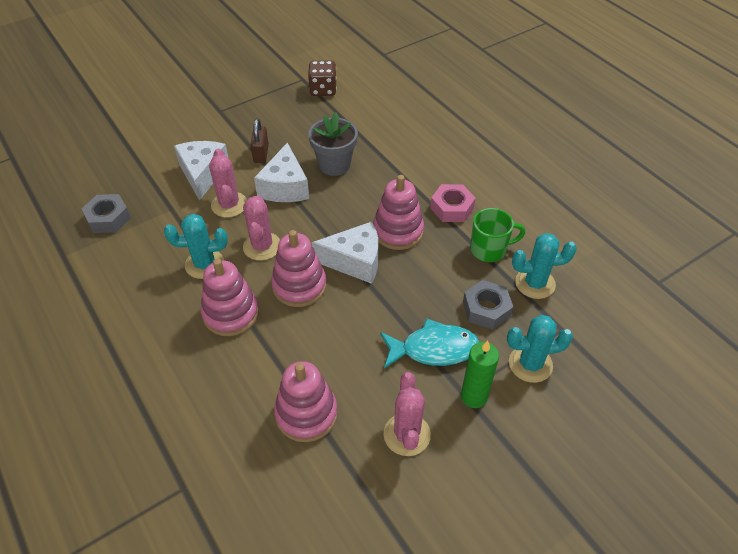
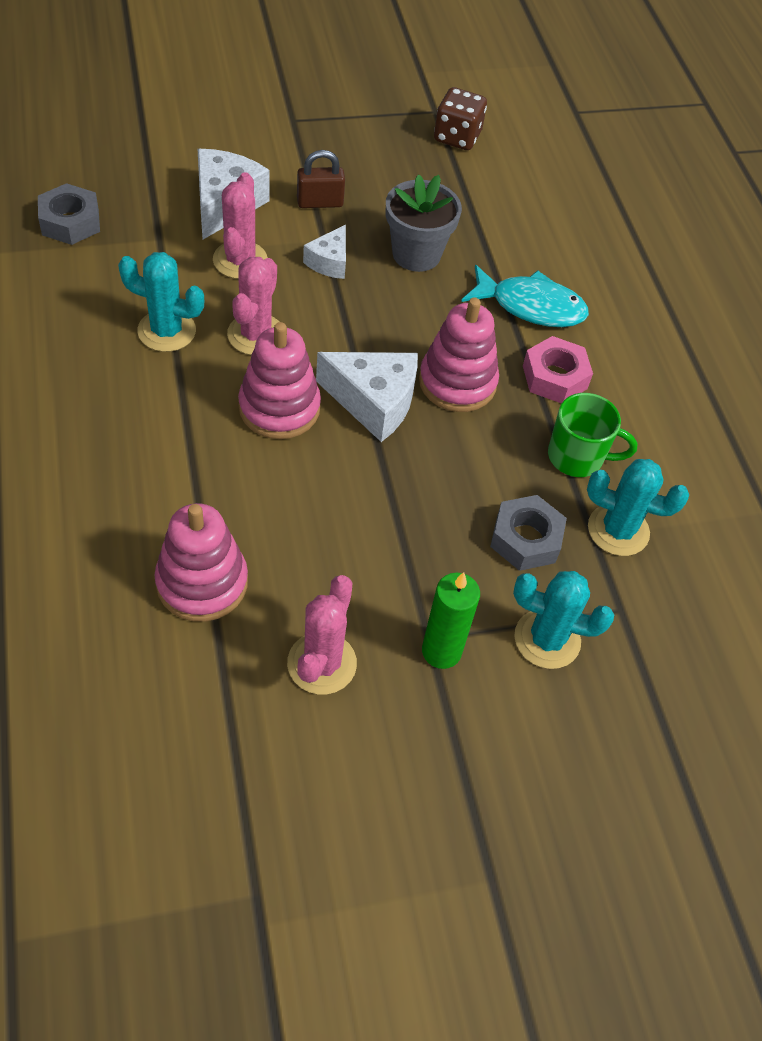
camera: 15 degrees right, 5 degrees up
pink stacking toy [201,258,259,336] -> none
brown padlock [251,119,269,163] -> brown padlock turned 60 degrees clockwise [297,150,345,208]
white cheese [254,143,309,202] -> white cheese [303,225,346,279], size x0.58
turquoise fish [380,318,479,369] -> turquoise fish moved to [461,265,589,327]

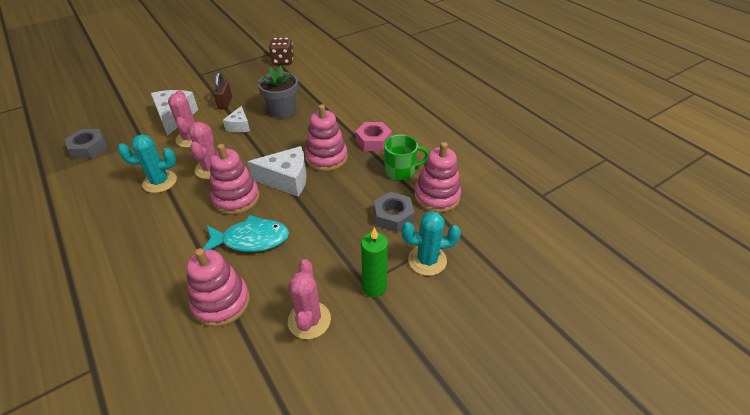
camera: 15 degrees left, 10 degrees down
brown padlock [297,150,345,208] -> brown padlock turned 60 degrees counterclockwise [213,73,232,109]
turquoise fish [461,265,589,327] -> turquoise fish moved to [203,215,289,252]
turquoise cactus [587,459,689,556] -> pink stacking toy [414,142,461,213]

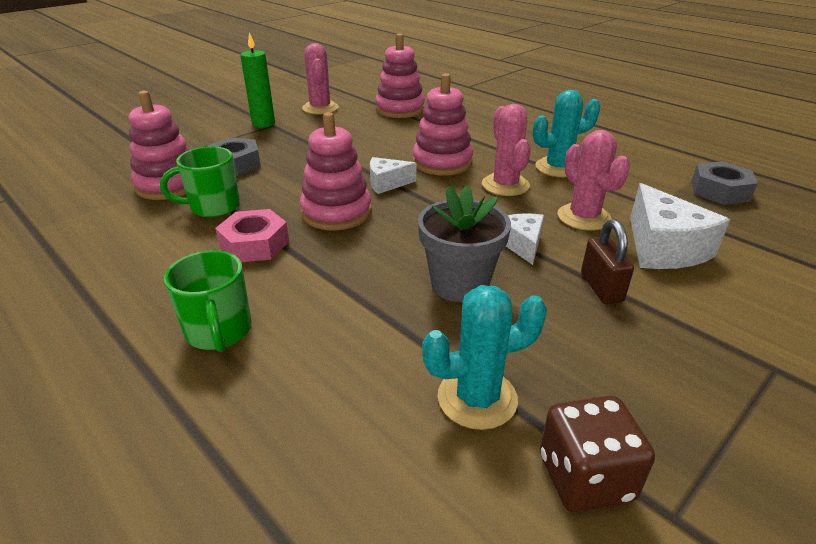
camera: 170 degrees right, 10 degrees down
turquoise fish [203,215,289,252] -> none
white cheese [247,146,307,196] -> white cheese [370,157,416,194], size x0.58
turquoise cactus [401,211,461,276] -> turquoise cactus moved to [422,285,547,430]
none -> green mug [164,250,252,352]

